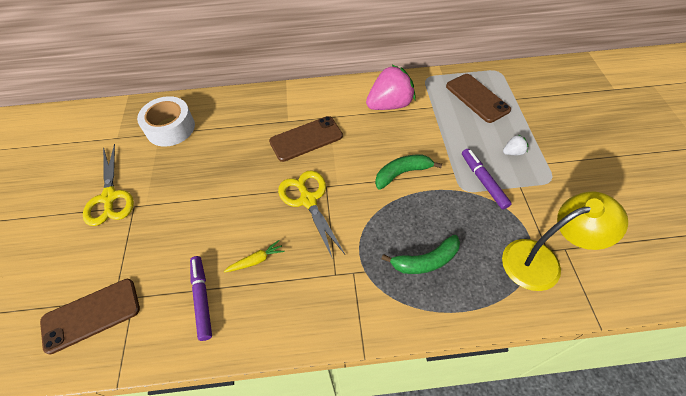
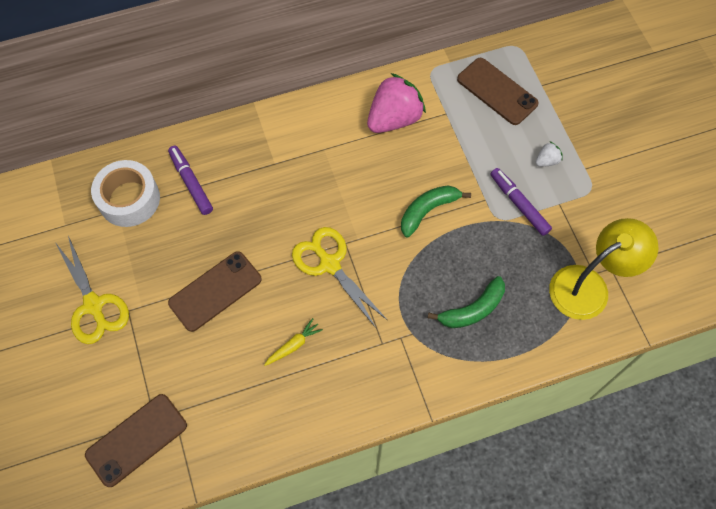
camera: 15 degrees left, 10 degrees up
purple marker [190,256,212,341] -> purple marker moved to [168,146,213,215]
brown phone [269,116,343,162] -> brown phone moved to [168,251,262,332]

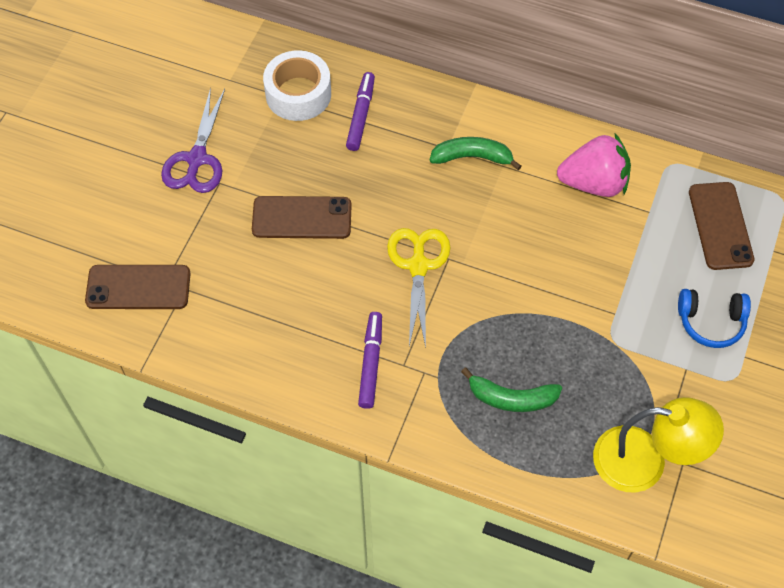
camera: 40 degrees right, 5 degrees down
yellow scissors [55,236,129,344] -> purple scissors [161,88,225,193]
yellow carrot [264,318,323,366] -> none
green banana [401,185,471,237] -> green banana moved to [429,137,521,170]
purple marker [490,168,552,236] -> purple marker moved to [358,312,382,409]
white strawberry [536,141,563,167] -> blue headphones [678,289,751,348]

